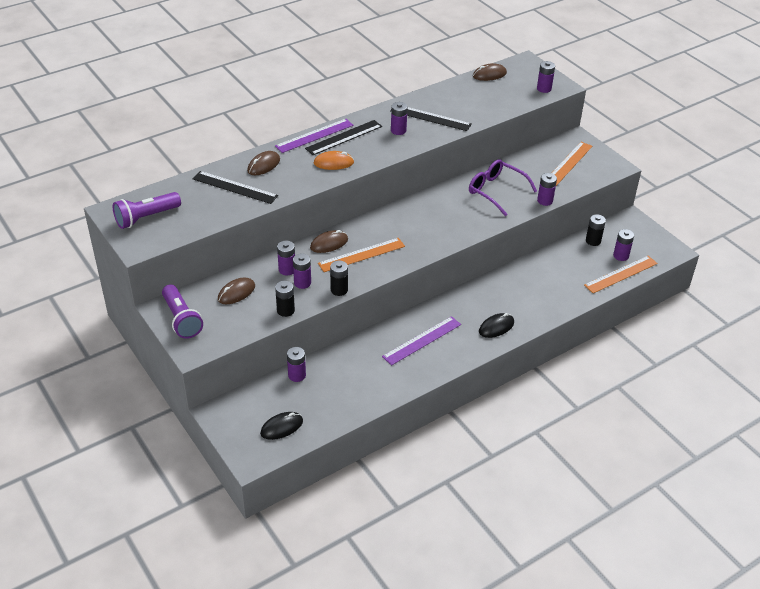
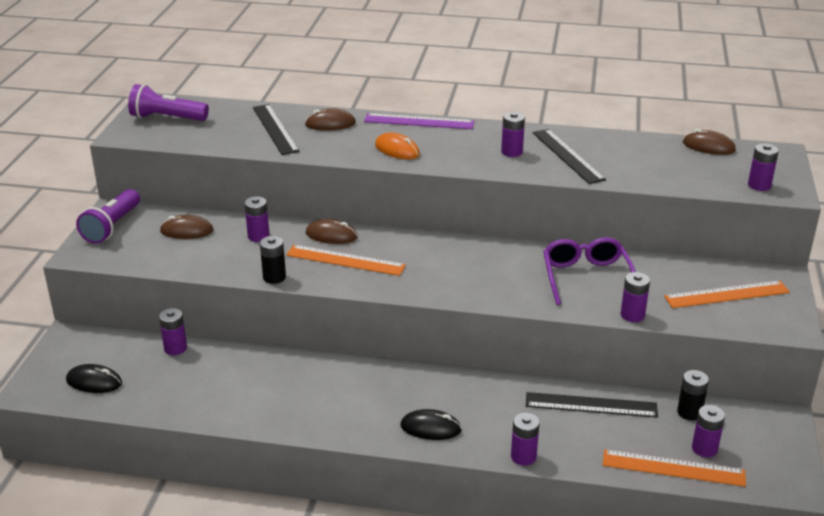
camera: 45 degrees right, 10 degrees down
black battery [275,281,295,317] -> none
purple battery [293,253,311,289] -> purple battery moved to [511,413,540,466]
black ruler [305,120,382,155] -> black ruler moved to [526,392,658,418]
purple ruler [382,316,461,366] -> none

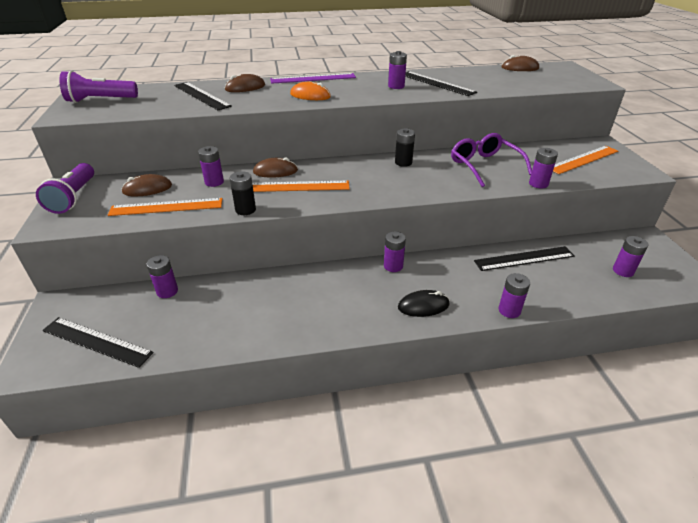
camera: 20 degrees left, 5 degrees up
black mouse [66,364,122,393] -> black ruler [42,317,154,368]
orange ruler [603,449,746,487] -> orange ruler moved to [108,198,223,216]
black battery [677,370,709,421] -> black battery moved to [395,128,415,167]
purple battery [748,143,779,191] -> purple battery moved to [384,231,406,272]

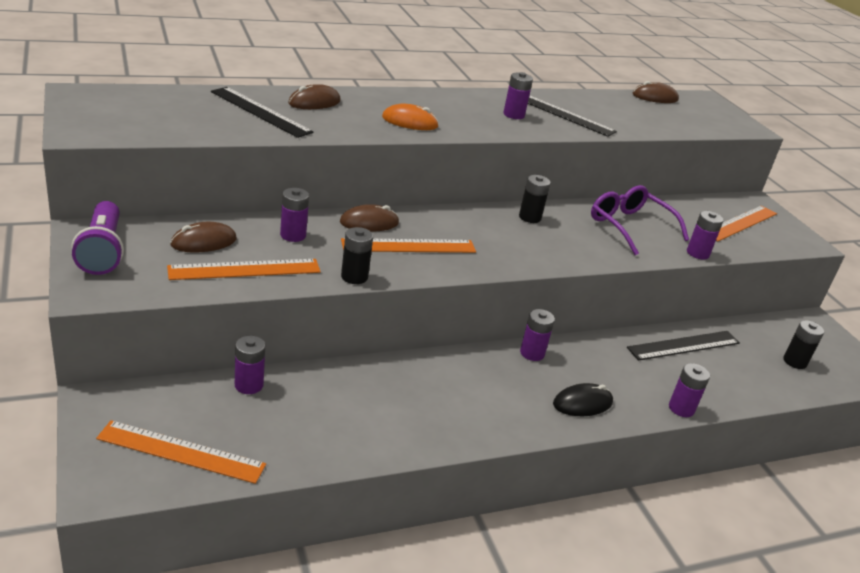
camera: 15 degrees left, 5 degrees down
black ruler [42,317,154,368] -> orange ruler [96,420,266,484]
purple flashlight [59,71,138,103] -> none
purple ruler [270,73,356,84] -> none
purple battery [613,236,649,277] -> black battery [784,320,824,369]

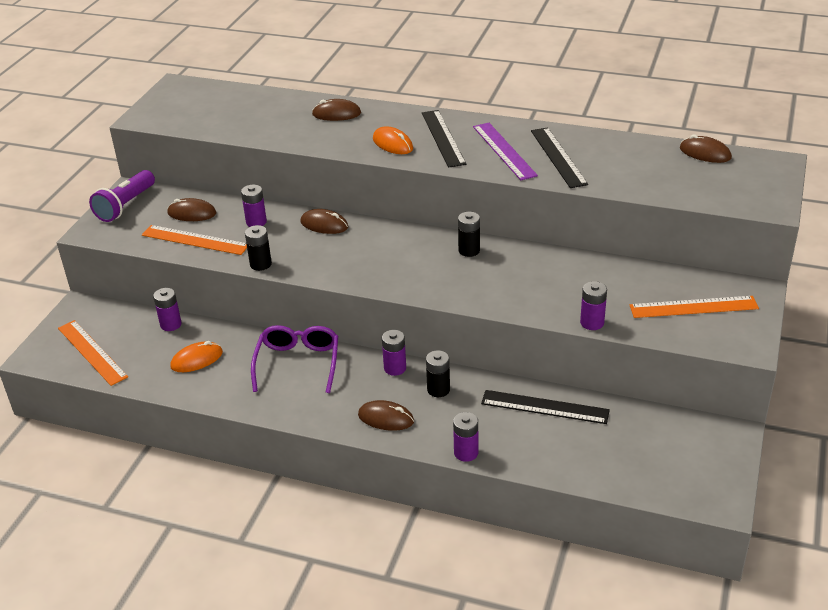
camera: 45 degrees right, 5 degrees up
black ruler [211,87,314,138] -> black ruler moved to [422,110,466,168]
orange ruler [341,238,476,253] -> none
purple battery [503,72,533,119] -> purple ruler [473,123,538,180]
black mouse [553,383,613,416] -> brown mouse [358,400,414,431]
purple glasses [591,185,689,255] -> purple glasses moved to [251,325,338,393]
black battery [784,320,824,369] -> black battery moved to [426,350,450,397]
none -> orange mouse [170,341,223,372]

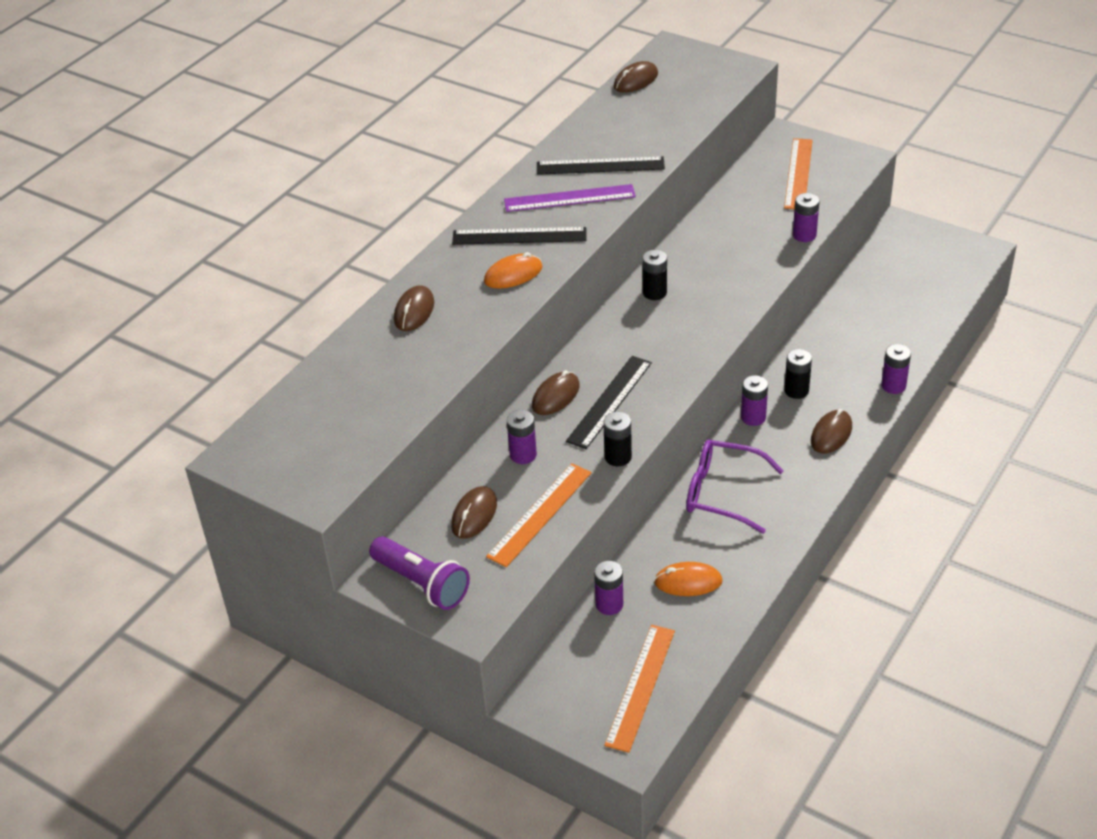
camera: 75 degrees left, 5 degrees up
orange ruler [58,320,128,386] -> orange ruler turned 45 degrees counterclockwise [604,625,675,753]
orange mouse [170,341,223,372] -> orange mouse turned 75 degrees counterclockwise [654,562,723,596]
black ruler [481,390,610,424] -> black ruler moved to [566,356,652,449]

